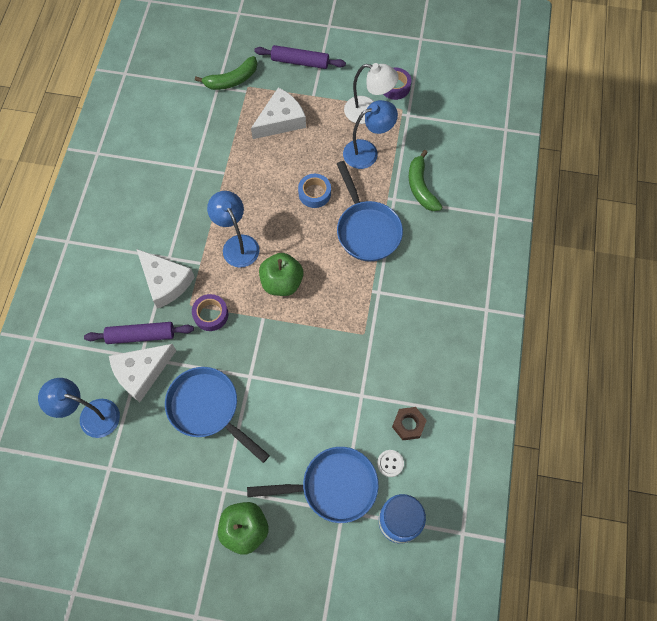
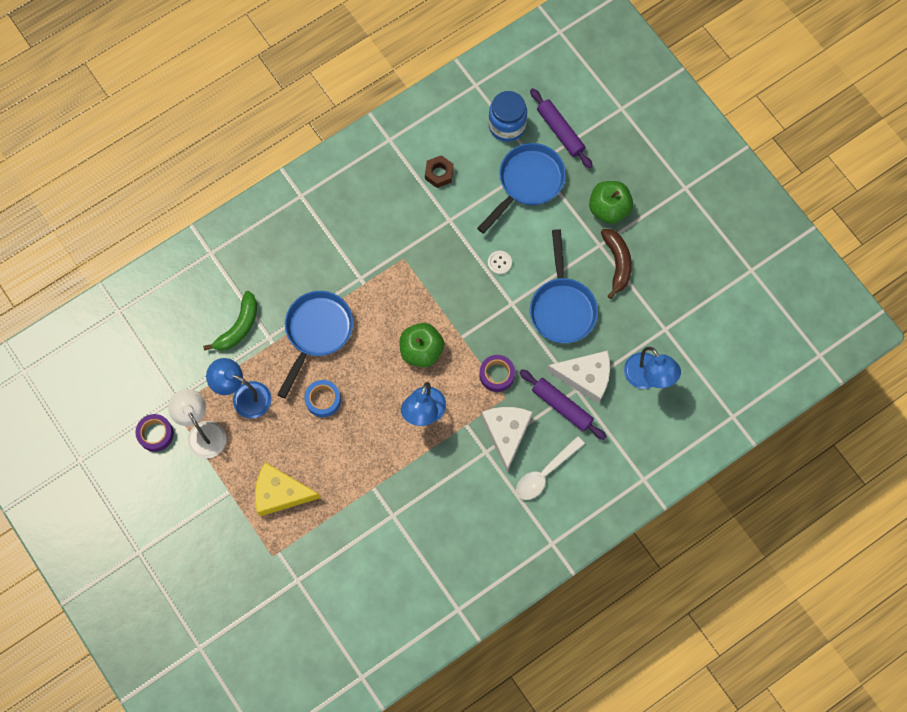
camera: 135 degrees left, 5 degrees up
green banana [195,56,257,90] -> none
blue pan [247,447,379,523] -> blue pan turned 90 degrees clockwise [477,143,566,234]
white cheese [251,87,306,139] -> yellow cheese [255,462,321,516]
purple rolling pin [254,45,346,69] -> purple rolling pin moved to [530,88,593,169]
white button [377,450,404,477] -> white button moved to [488,251,512,275]
none -> white spoon [516,436,585,500]
none -> brown banana [601,229,632,299]

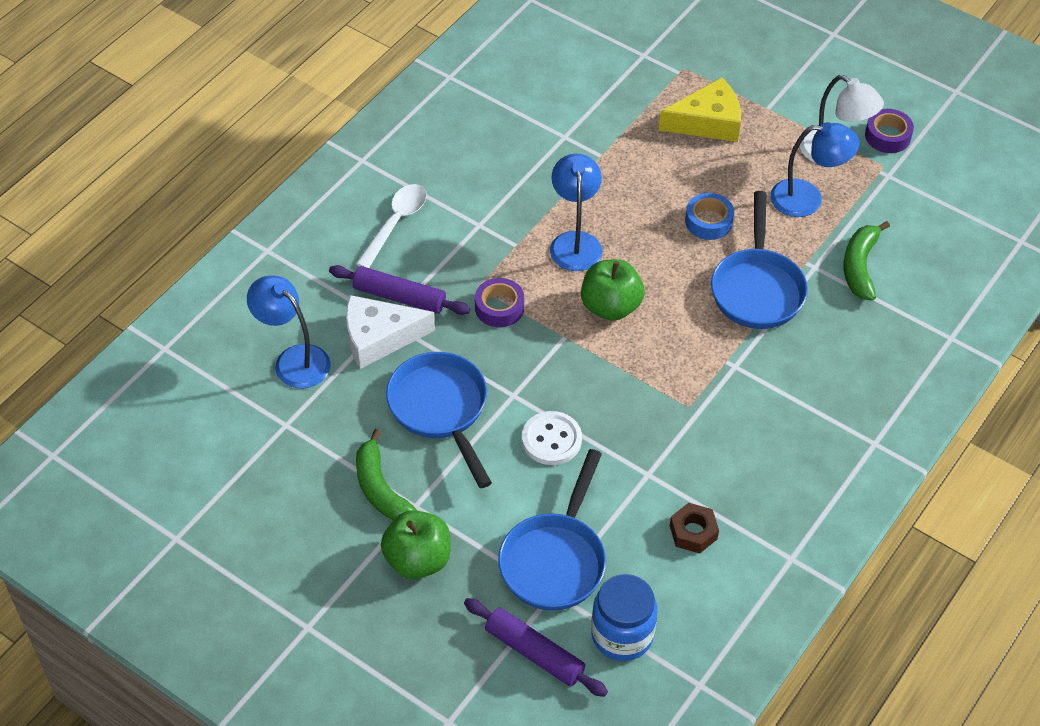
camera: 160 degrees right, 20 degrees down
white cheese [481,407,533,472] -> none
white button [488,251,512,275] -> white button [522,411,582,465], size x1.63
brown banana [601,229,632,299] -> green banana [356,429,418,521]

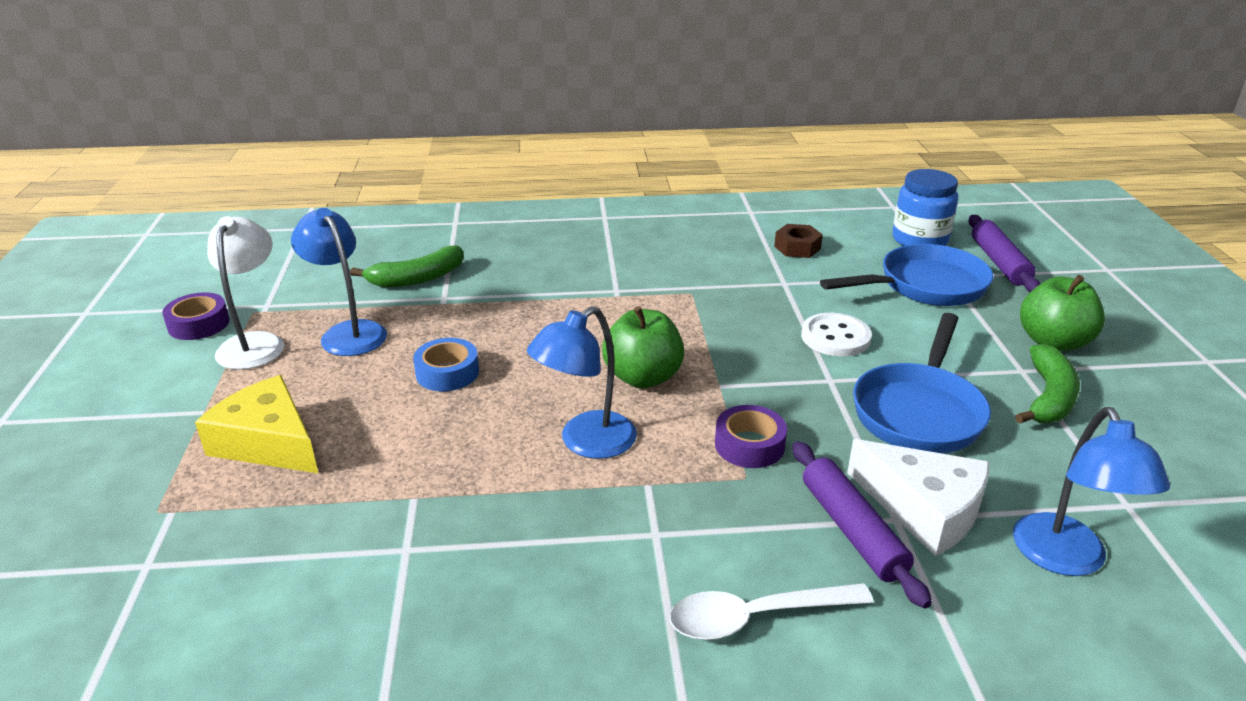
camera: 130 degrees left, 20 degrees down
blue pan [711,191,808,329] -> none

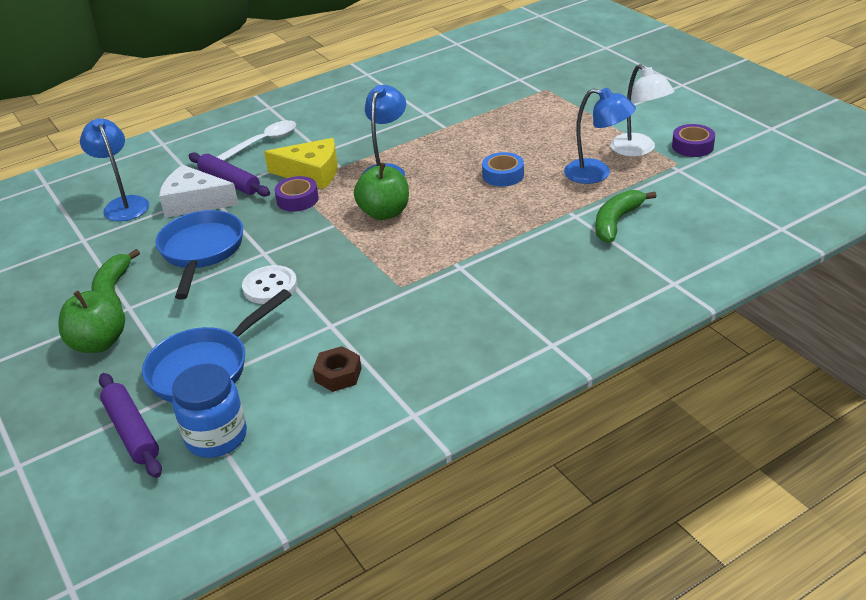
camera: 155 degrees right, 5 degrees up
yellow cheese [195,375,318,473] -> yellow cheese moved to [264,138,338,189]

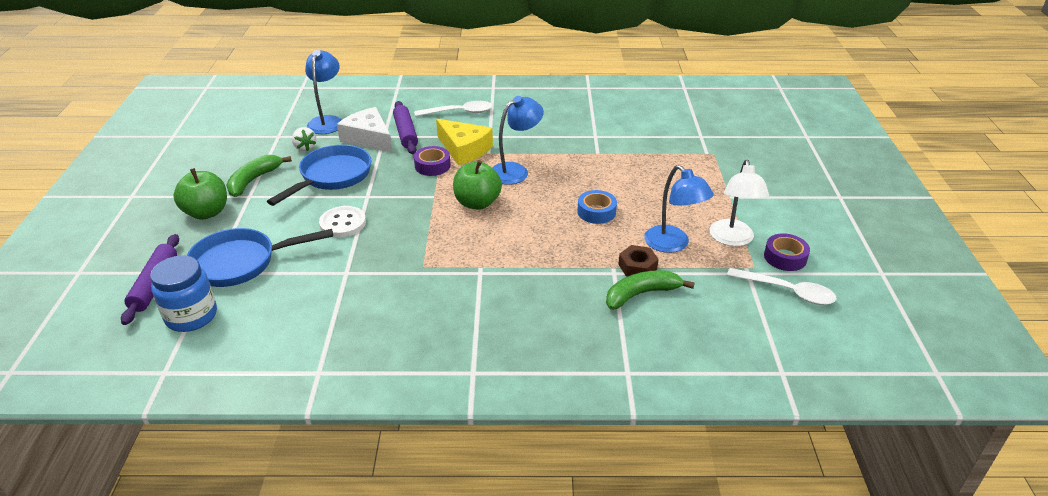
camera: 30 degrees right, 0 degrees up
brown nut [313,346,362,392] -> brown nut moved to [618,245,659,277]
none -> white strawberry [292,127,316,151]
none -> white spoon [727,268,837,305]

